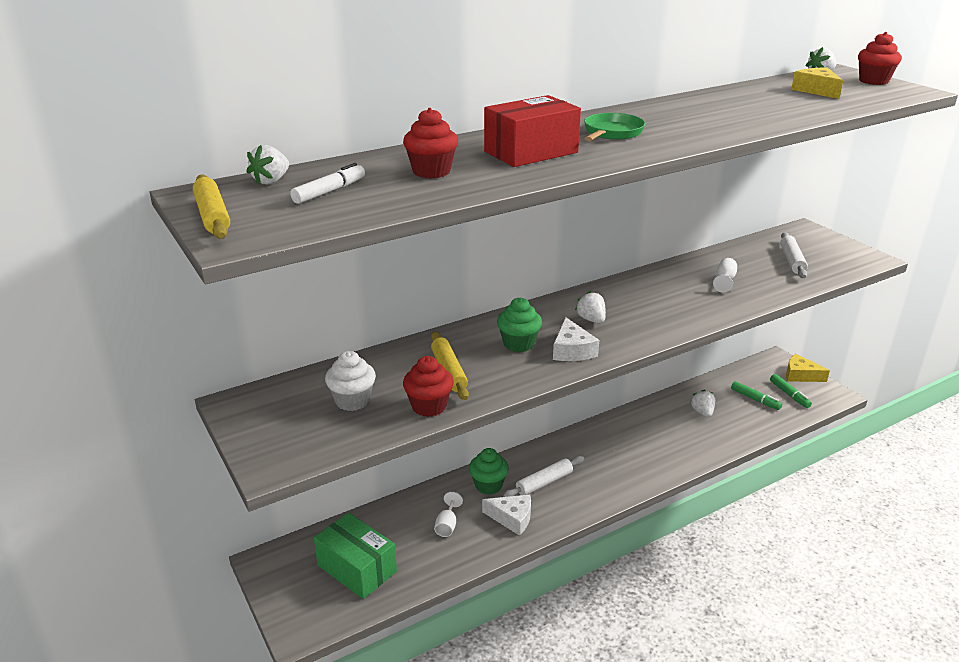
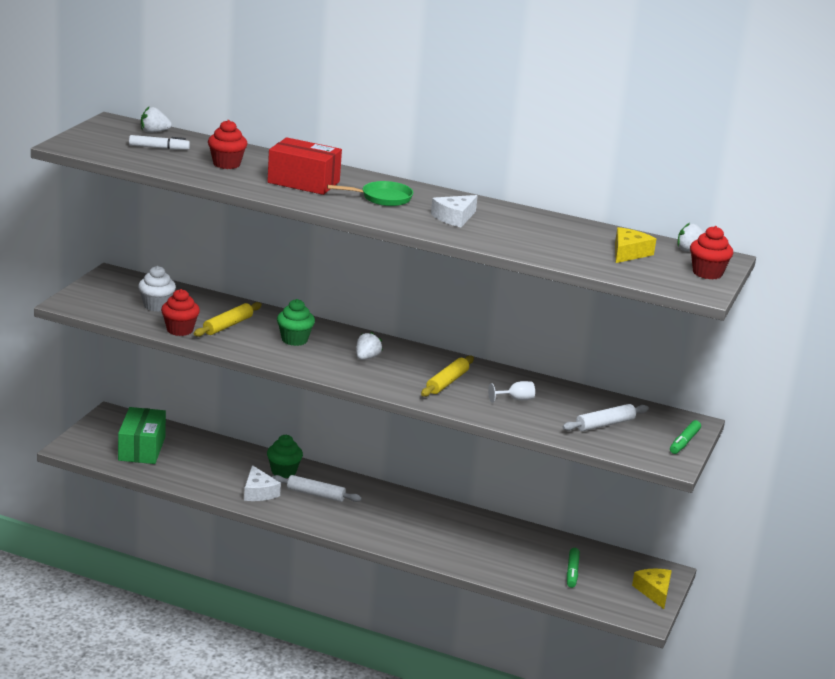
camera: 50 degrees right, 5 degrees down
yellow rolling pin [193,174,230,239] -> yellow rolling pin moved to [421,355,474,397]
white goblet [434,492,463,537] -> none
white cheese [553,317,599,361] -> white cheese moved to [431,195,478,227]
white strawberry [690,389,715,417] -> none
green marker [770,374,812,408] -> green marker moved to [670,420,701,454]

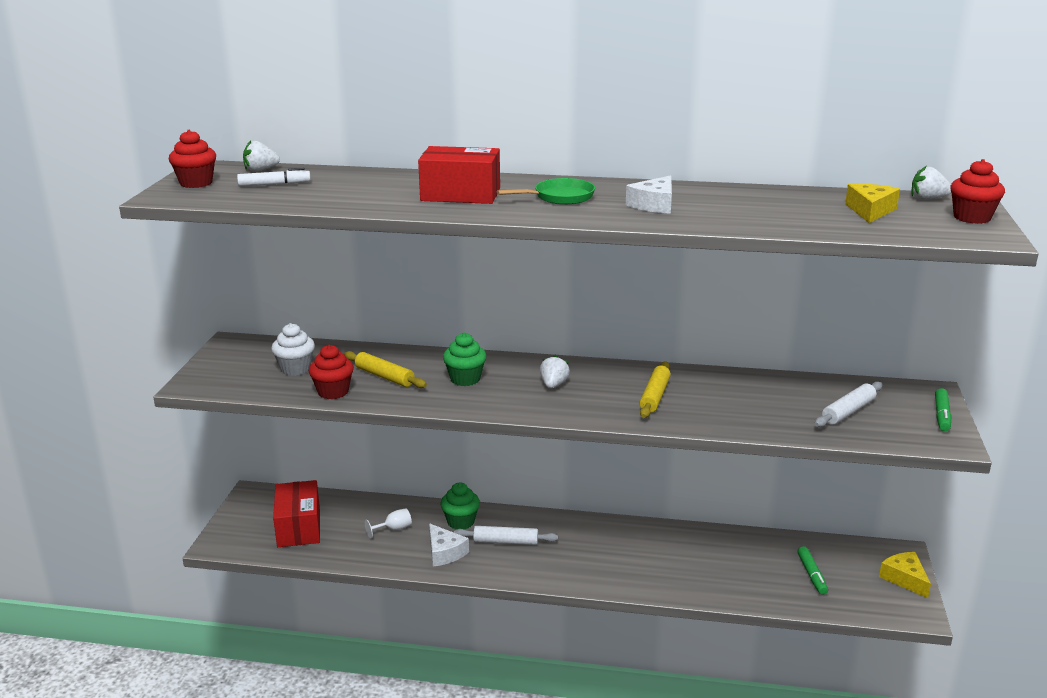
camera: 10 degrees left, 0 degrees up
green box [118,407,166,464] -> red box [273,480,320,547]
yellow rolling pin [194,302,262,337] -> yellow rolling pin turned 75 degrees counterclockwise [344,351,427,388]
red cupcake [208,120,248,169] -> red cupcake moved to [169,130,216,188]
white goblet [488,381,535,403] -> white goblet moved to [365,508,412,539]

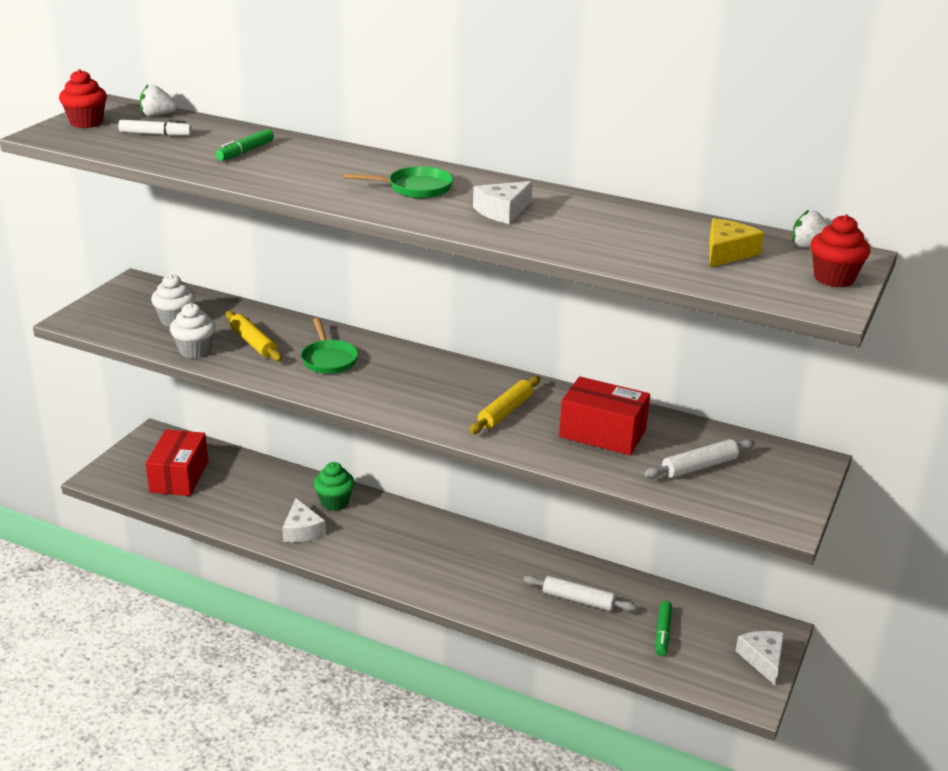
camera: 15 degrees right, 5 degrees up
red cupcake [309,345,354,399] -> white cupcake [170,303,216,358]
white goblet [365,508,412,539] -> none
red box [418,146,500,204] -> red box moved to [559,376,650,455]
green cupcake [443,333,486,386] -> green pan [301,318,358,374]
white rolling pin [454,526,558,545] -> white rolling pin moved to [523,575,636,612]
white strawberry [540,355,570,388] -> none
yellow cheese [879,552,931,598] -> white cheese [736,631,784,685]
green marker [935,388,951,431] -> green marker moved to [216,129,274,161]

